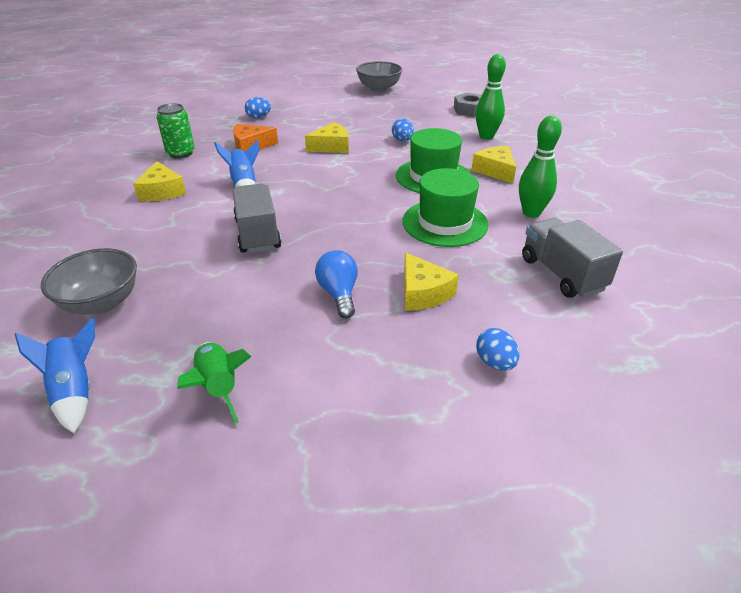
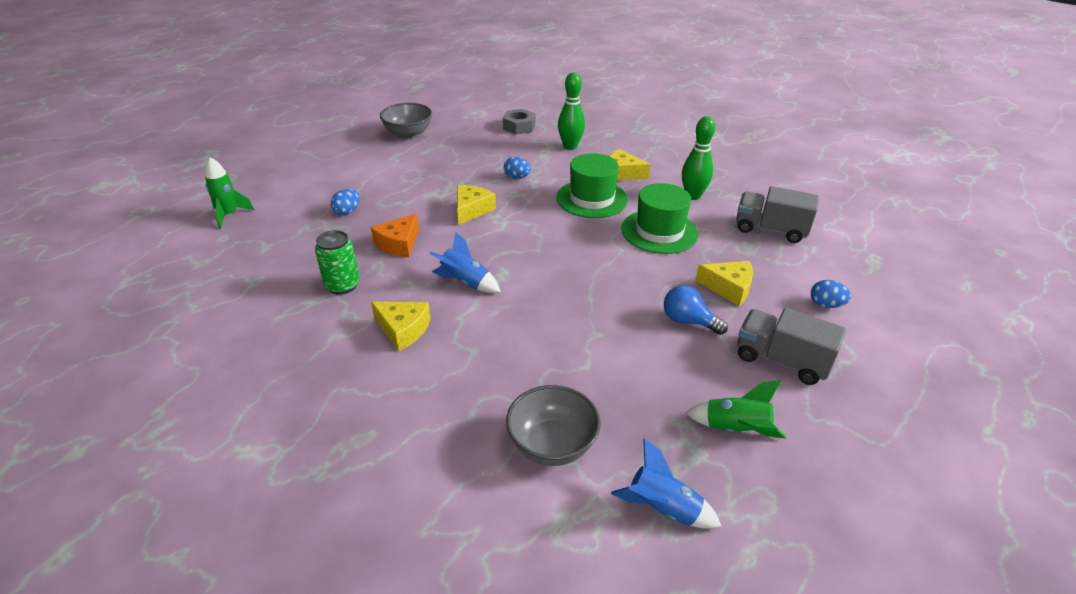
camera: 45 degrees left, 0 degrees up
grey truck [232,184,281,253] -> grey truck moved to [737,308,846,385]
none -> green rocket [205,157,254,229]

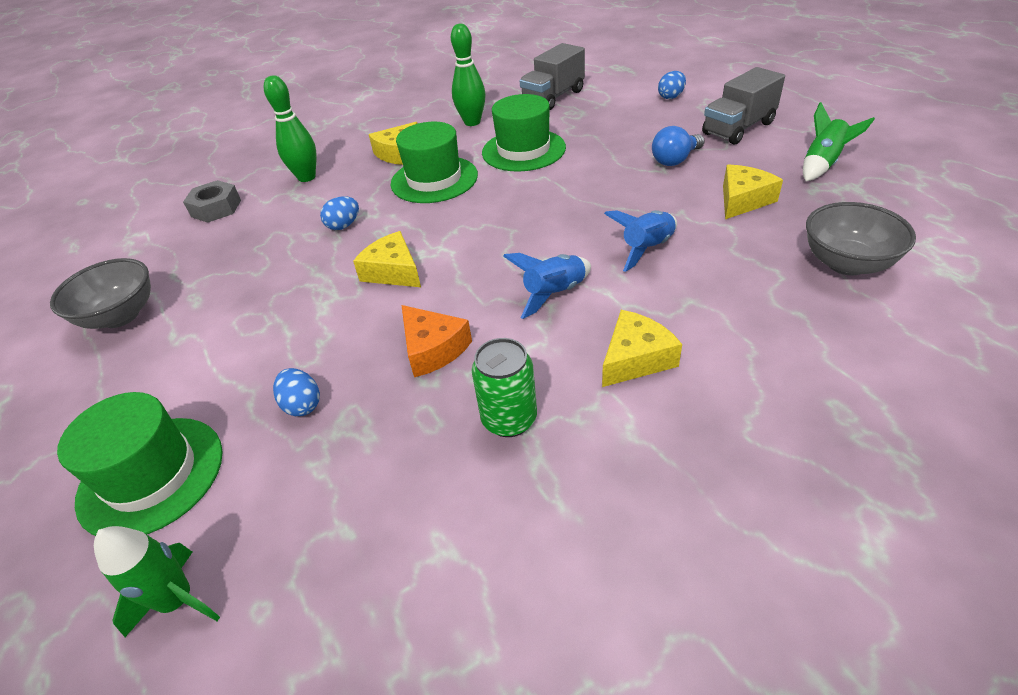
camera: 65 degrees left, 5 degrees up
blue rocket [611,438,721,529] -> blue rocket moved to [604,210,677,272]
yellow cheese [695,261,753,306] -> yellow cheese moved to [723,165,783,219]
none -> green hat [57,392,223,536]

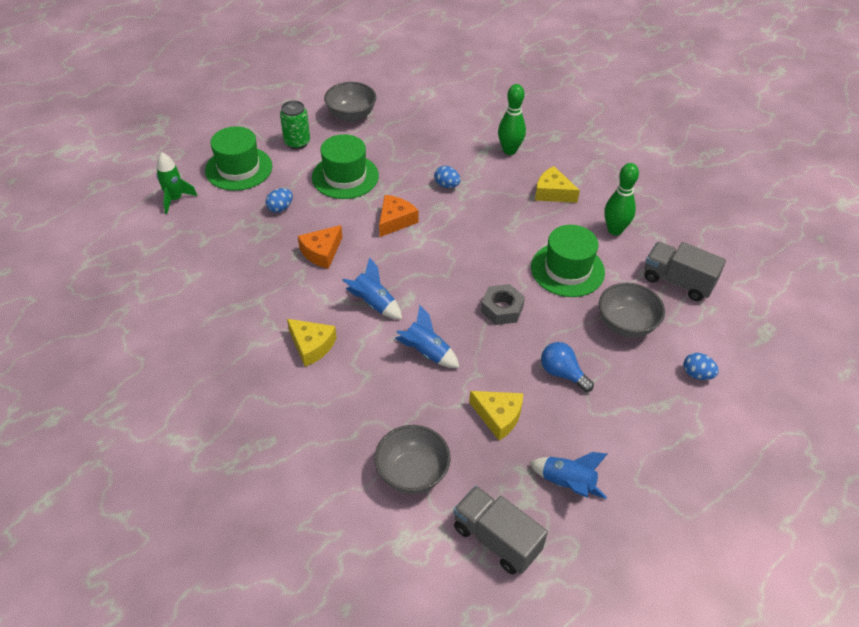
camera: 75 degrees right, 5 degrees up
grey nut [183,180,241,223] -> grey nut moved to [481,284,525,325]
yellow cheese [353,231,421,287] -> orange cheese [379,195,418,237]
green hat [391,122,478,203] -> green hat moved to [312,134,379,199]
green can [471,338,537,437] -> green can moved to [280,101,310,149]
grey truck [702,67,785,145] -> grey truck moved to [453,486,548,574]
green rocket [803,102,875,181] -> blue rocket [529,452,607,499]
none -> grey bowl [599,283,665,338]

